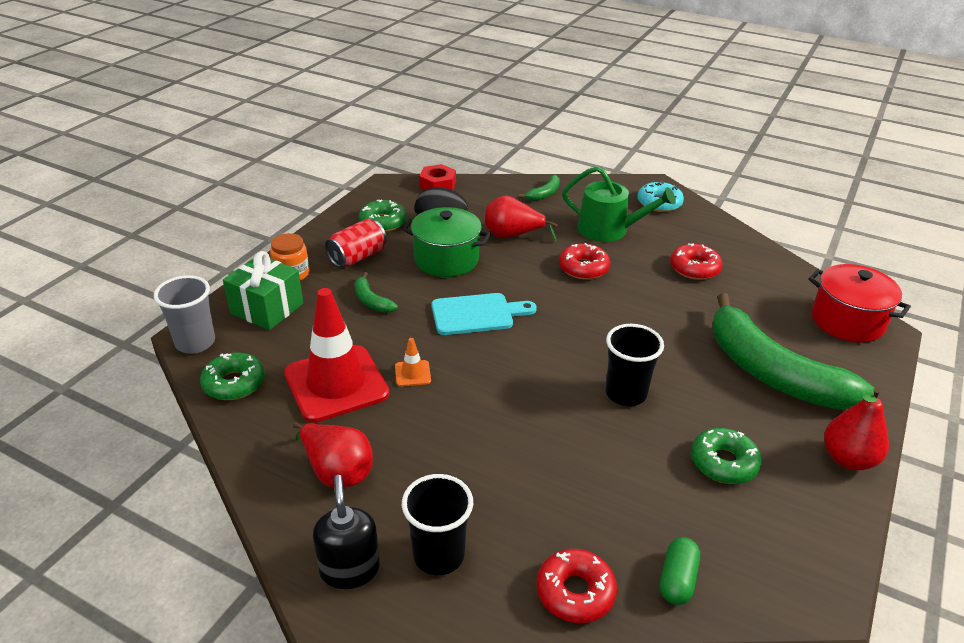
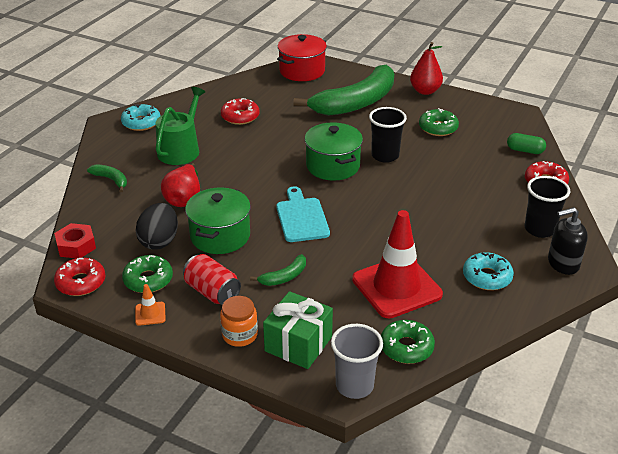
camera: 90 degrees left, 0 degrees up
red pear [293,422,373,488] -> turquoise donut [463,252,514,290]
orange traffic cone [395,338,431,387] -> orange traffic cone moved to [135,284,166,326]
red donut [559,243,610,280] -> red donut moved to [54,258,106,296]
none -> green pot [304,122,363,181]

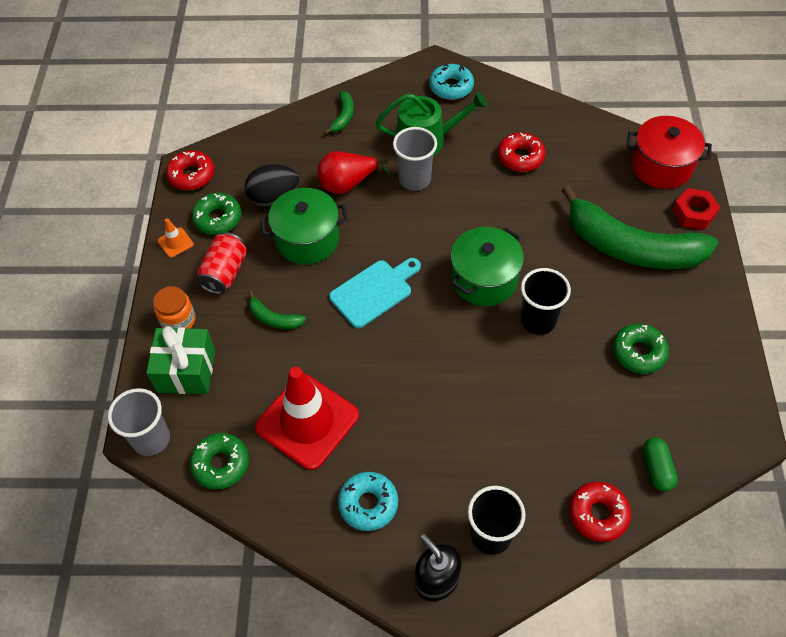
camera: 65 degrees right, 20 degrees up
red nut [54,223,96,258] -> red nut moved to [672,188,720,230]
red pear [410,42,443,95] -> none
none -> grey cup [393,127,437,191]

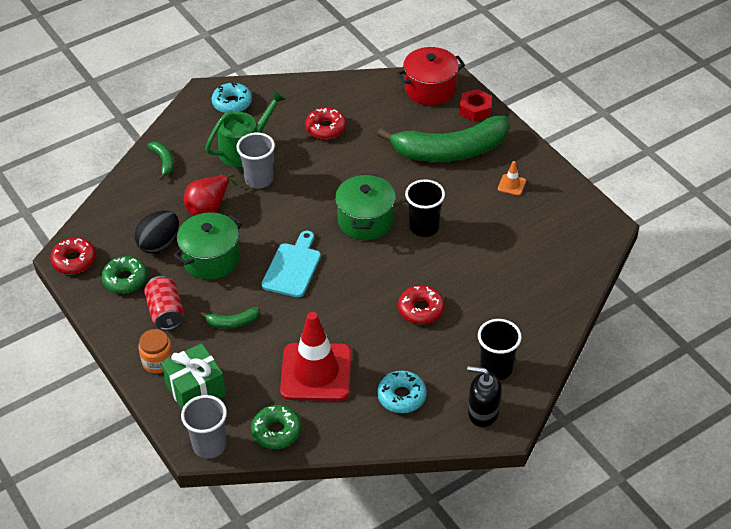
camera: 35 degrees left, 10 degrees down
orange traffic cone [158,218,194,258] -> orange traffic cone moved to [498,161,526,196]
red donut [569,482,631,542] -> red donut moved to [398,285,445,324]
green donut [612,324,669,374] -> none
green capsule [643,437,678,492] -> none

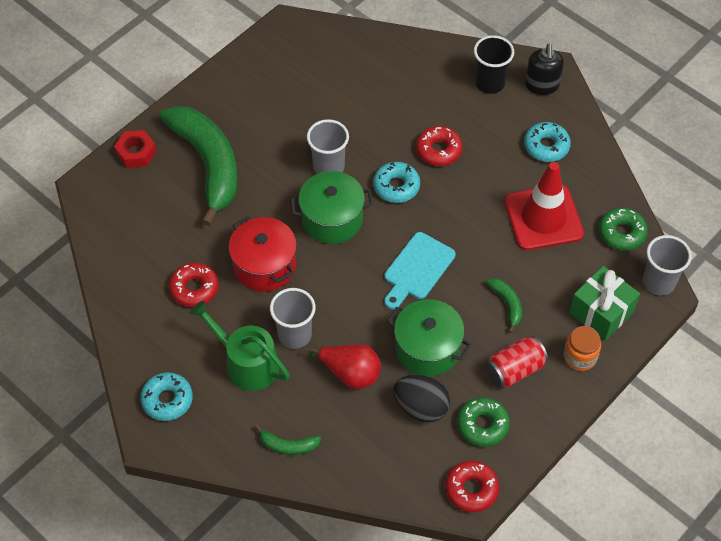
camera: 105 degrees left, 10 degrees up
green banana [147,142,174,180] -> green banana turned 135 degrees counterclockwise [255,424,321,455]
turquoise cutting board [262,231,321,297] -> turquoise cutting board turned 60 degrees counterclockwise [384,232,456,309]
red pot [397,47,465,105] -> red pot moved to [229,216,297,292]
black cup [405,179,445,237] -> grey cup [307,119,349,174]
orange traffic cone [498,161,526,196] -> none
none -> turquoise donut [373,162,420,203]

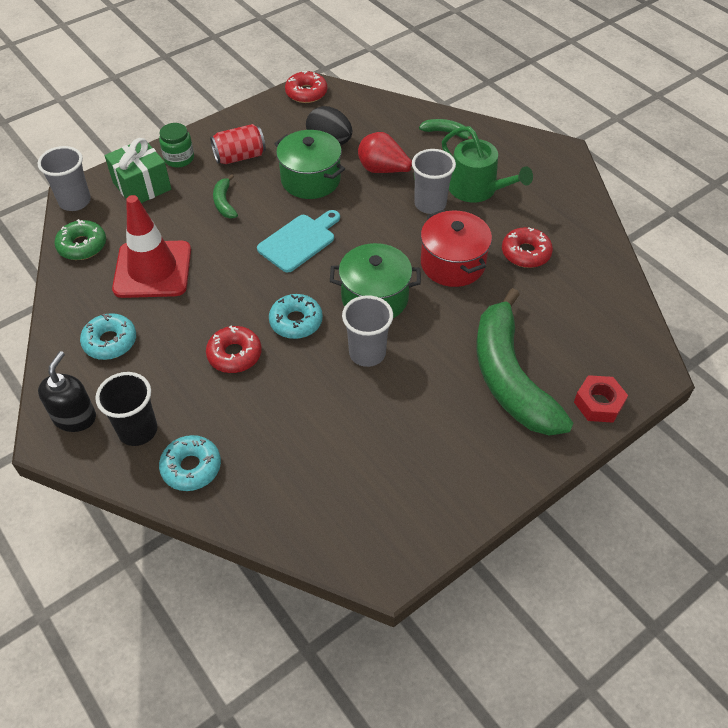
camera: 170 degrees left, 5 degrees down
turquoise donut [140,372,193,421] -> turquoise donut moved to [159,435,221,491]
green donut [457,397,510,447] -> none
orange jar [564,326,601,371] -> green jar [159,123,194,168]

